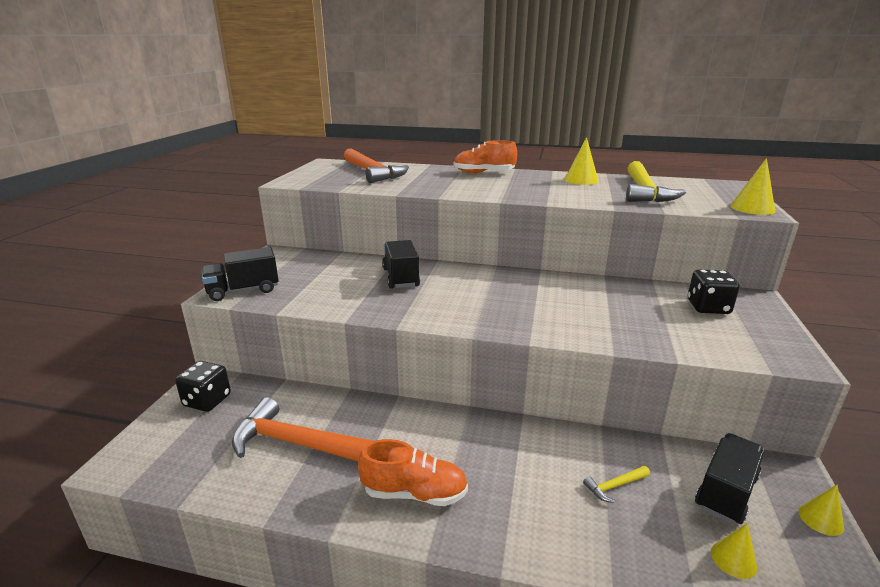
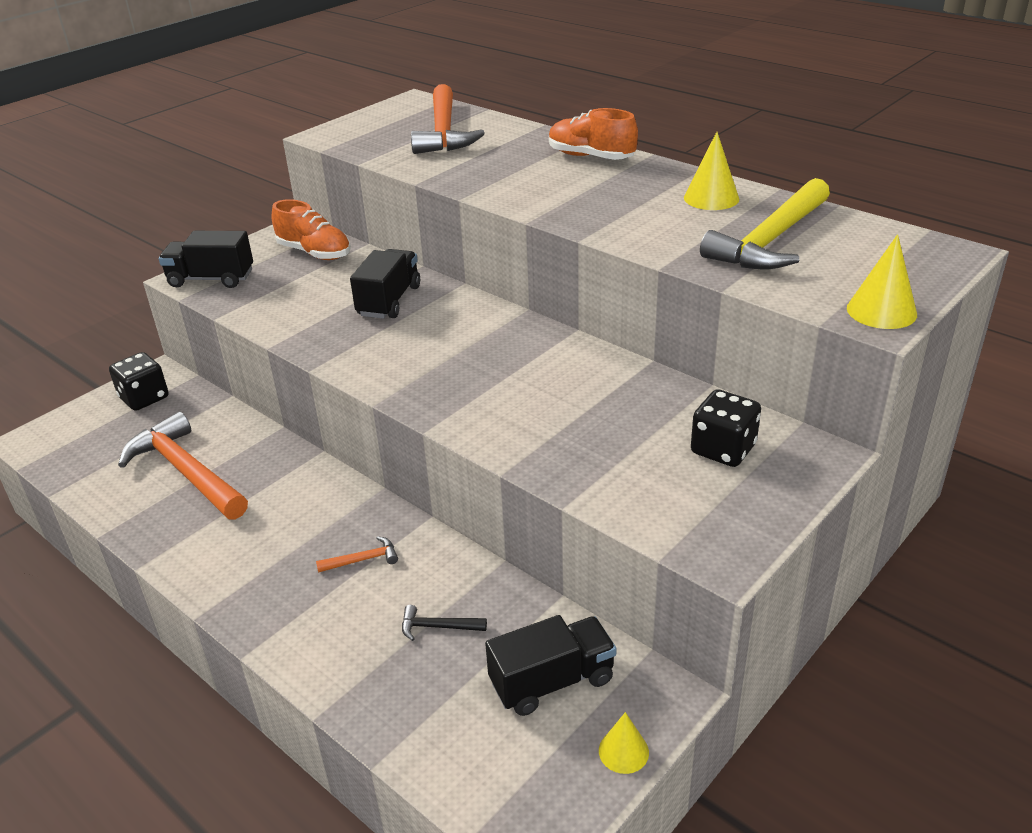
camera: 30 degrees right, 10 degrees up
orange shoe [358,439,468,506] -> orange shoe moved to [271,199,351,260]
yellow hammer [583,466,650,503] -> black hammer [402,605,487,641]
yellow cone [711,523,757,579] -> none
none -> orange hammer [316,536,398,573]

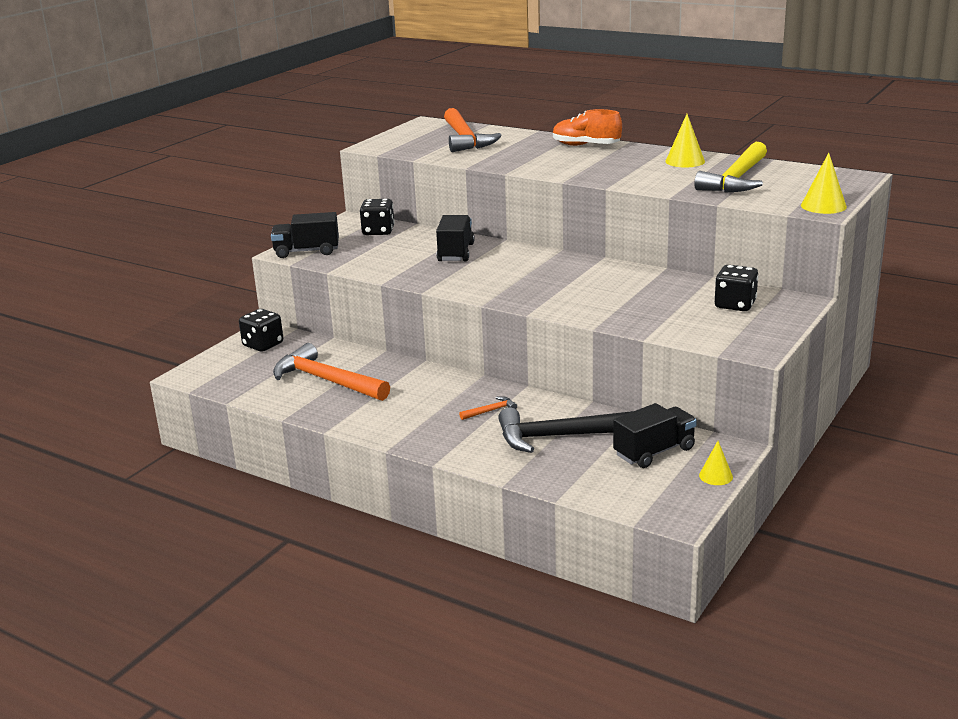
camera: 10 degrees left, 10 degrees down
orange shoe [271,199,351,260] -> black dice [360,199,395,235]
black hammer [402,605,487,641] -> black hammer [498,407,633,453], size x2.45

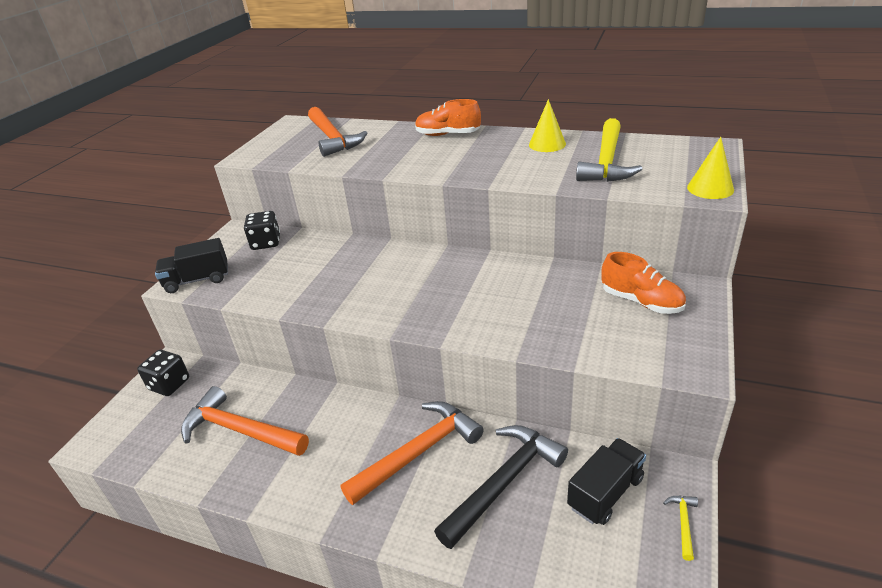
camera: 10 degrees left, 10 degrees up
black truck [436,215,475,261] -> none
orange hammer [459,396,517,420] -> orange hammer [341,401,484,505], size x2.45
black hammer [498,407,633,453] -> black hammer turned 150 degrees clockwise [434,425,568,549]
yellow cone [699,441,733,485] -> yellow hammer [663,496,698,561]
black dice [715,265,758,311] -> orange shoe [601,252,686,314]

